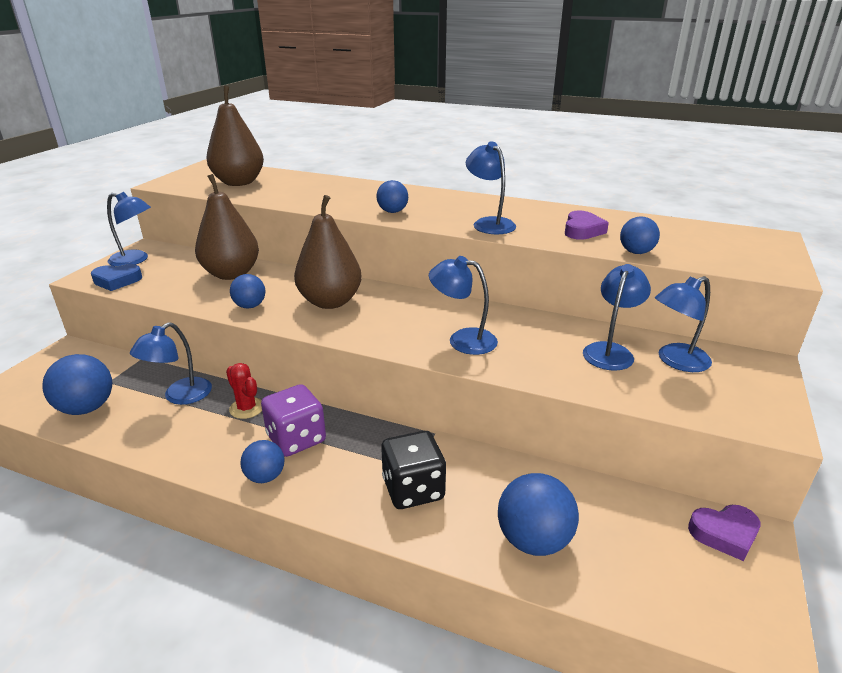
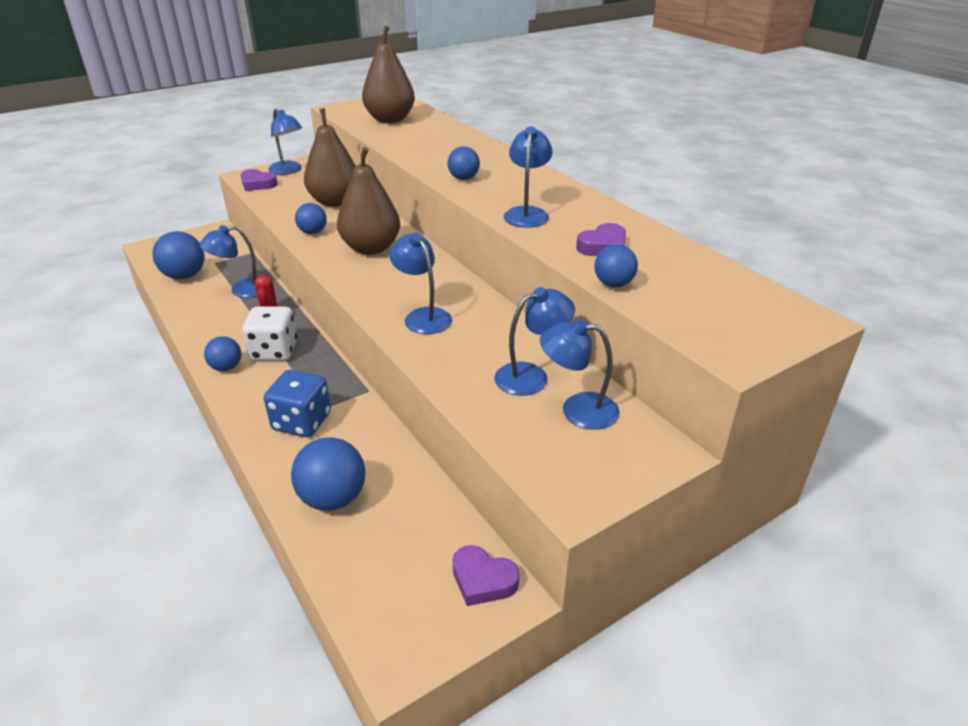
camera: 35 degrees right, 5 degrees up
blue heart [91,264,142,291] -> purple heart [241,169,278,191]
purple dice [261,384,326,457] -> white dice [242,307,297,361]
black dice [381,431,446,509] -> blue dice [264,370,331,437]

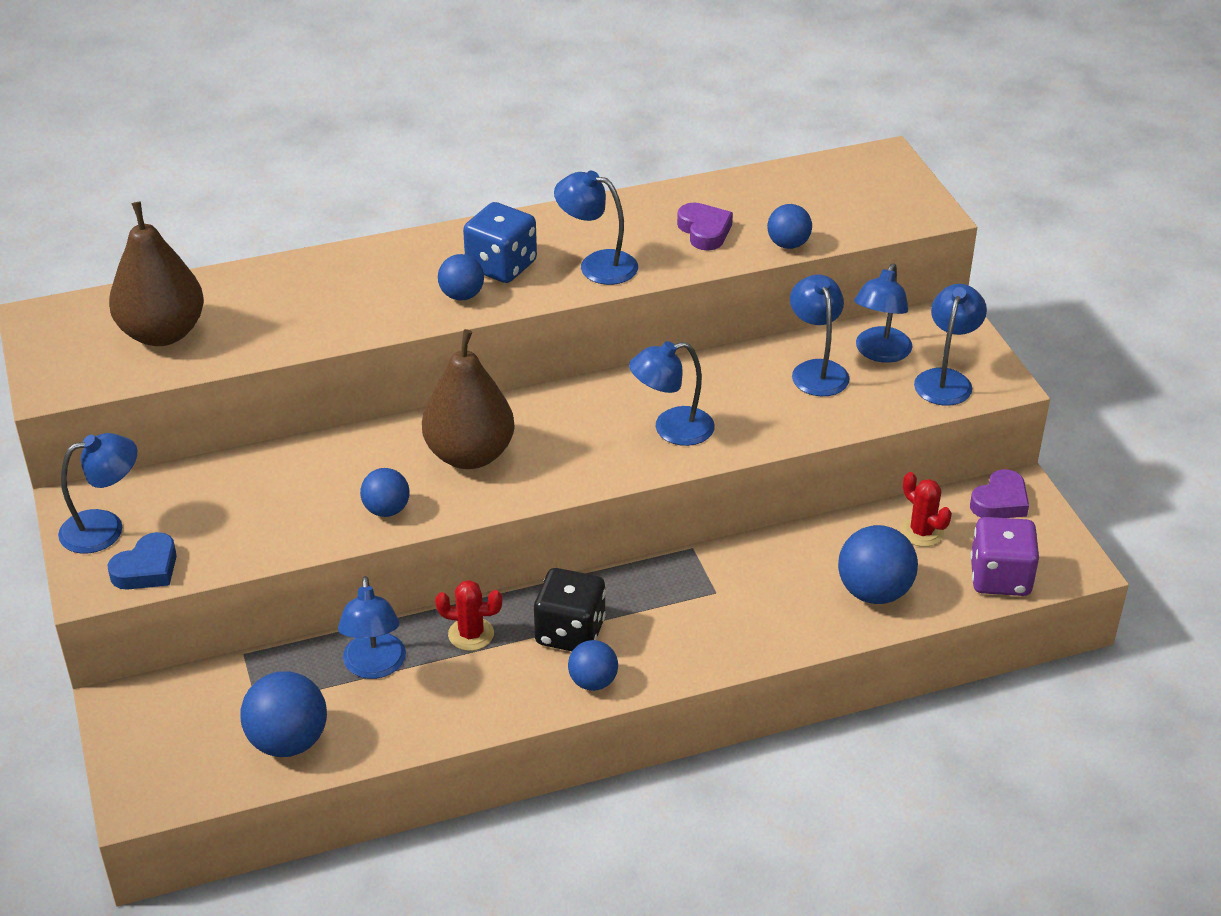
camera: 75 degrees left, 5 degrees up
purple heart [241,169,278,191] -> blue heart [107,532,177,590]
white dice [242,307,297,361] -> black dice [534,568,606,651]
blue dice [264,370,331,437] -> blue dice moved to [463,202,537,283]
brown pear [304,108,356,207] -> none
none -> red cactus [900,472,952,547]
none -> blue lamp [914,284,987,406]
none -> purple dice [970,517,1039,596]

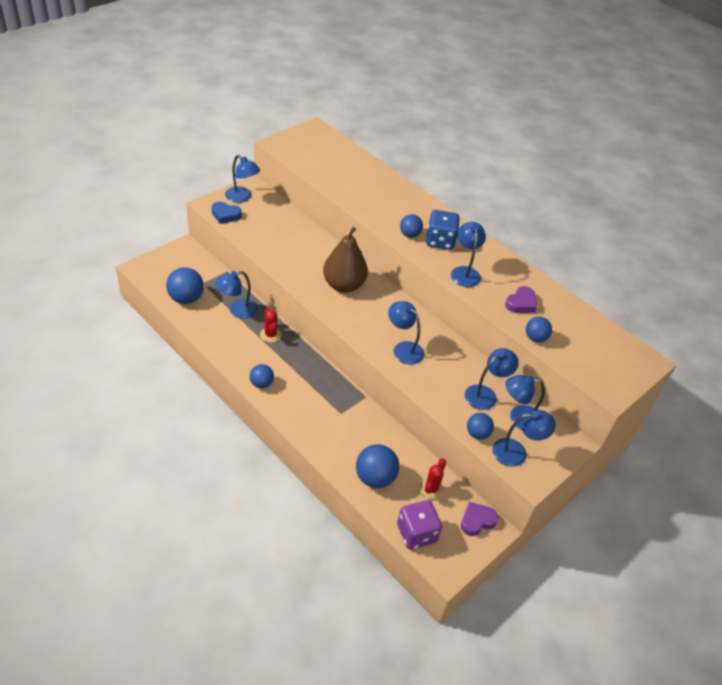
camera: 60 degrees right, 5 degrees up
brown pear [109,202,204,346] -> none
blue ball [360,468,410,517] -> blue ball moved to [467,413,494,440]
black dice [534,568,606,651] -> none
purple heart [970,469,1029,518] -> purple heart turned 135 degrees clockwise [461,502,498,536]

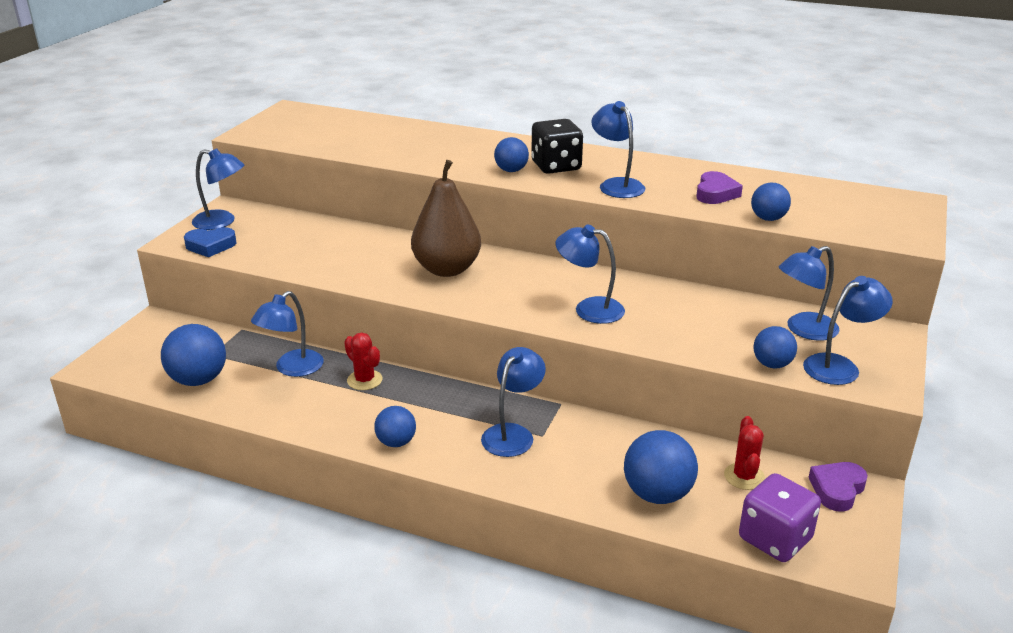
camera: 20 degrees left, 15 degrees down
blue dice [426,210,460,250] -> black dice [531,119,583,174]
blue lamp [465,348,519,410] -> blue lamp moved to [481,347,546,457]

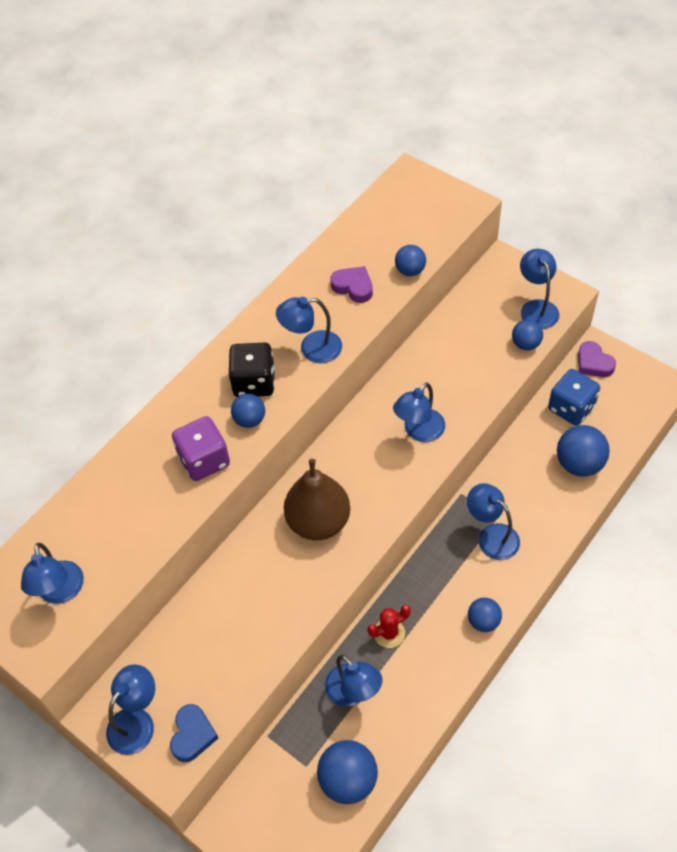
camera: 70 degrees left, 25 degrees up
red cactus [724,416,765,490] -> blue dice [548,369,600,426]
purple dice [739,473,821,562] -> purple dice moved to [172,416,230,481]
blue lamp [779,246,840,341] -> blue lamp moved to [21,543,84,604]

